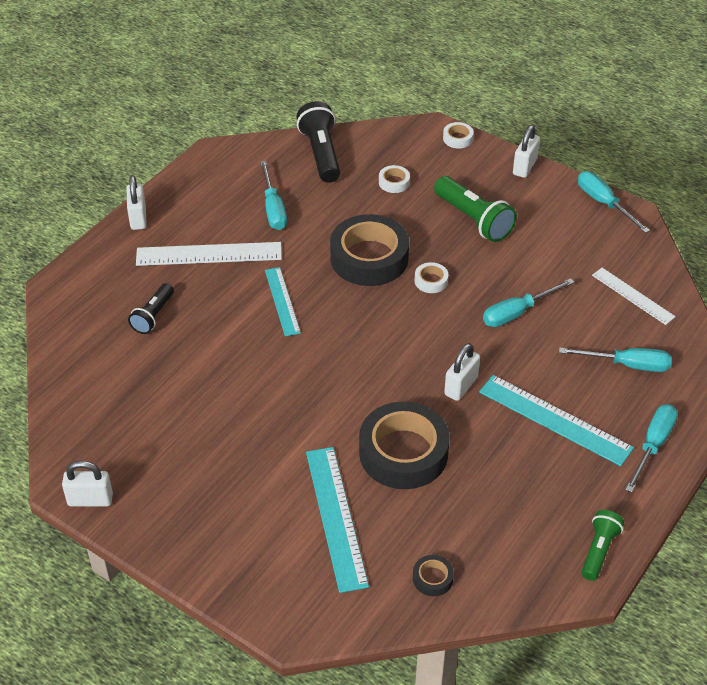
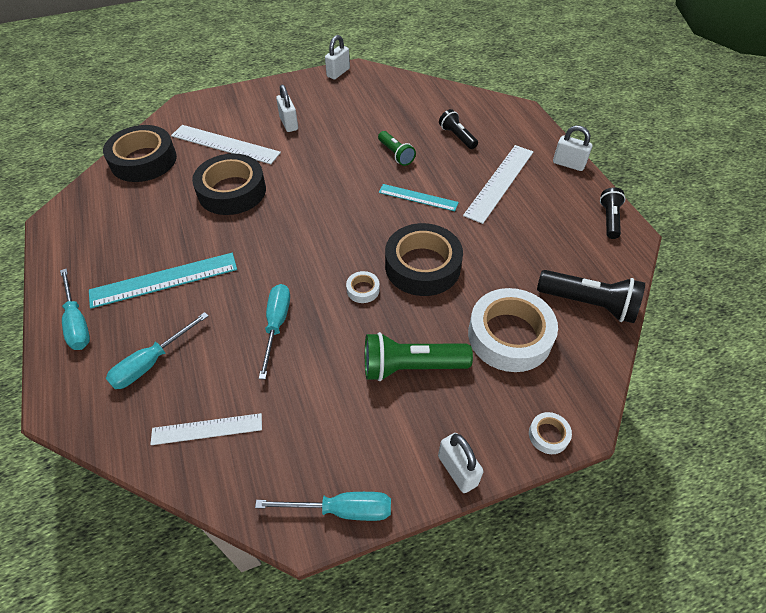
camera: 125 degrees right, 5 degrees up
turquoise screwdriver [260,161,287,230] -> none
turquoise ruler [306,447,369,593] -> white ruler [171,125,281,164]
white tape [379,165,410,193] -> white tape [468,288,558,372], size x2.37
black tape [413,555,454,596] -> black tape [103,125,177,182], size x2.37
white padlock [444,343,480,401] -> white padlock moved to [276,85,298,132]
green flashlight [581,510,624,581] -> green flashlight moved to [378,131,416,166]
none -> black flashlight [600,187,626,239]

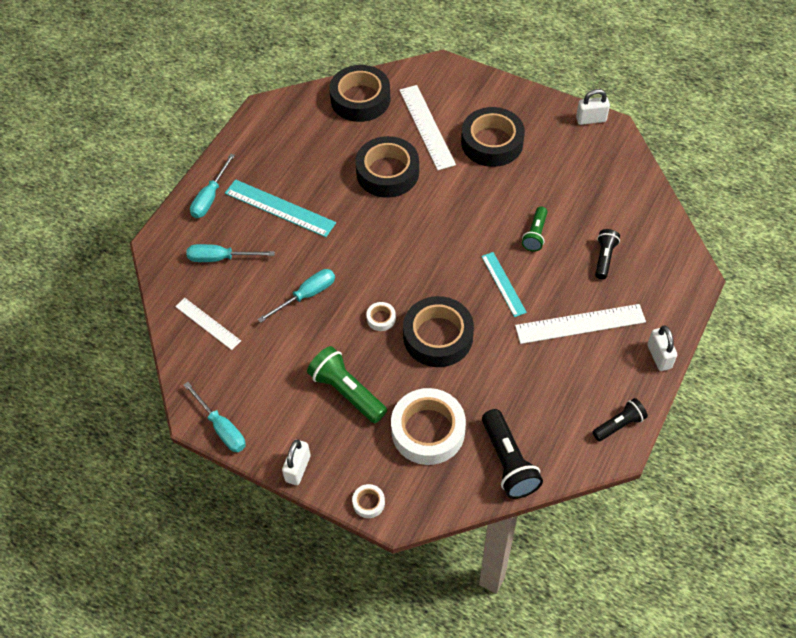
camera: 50 degrees right, 5 degrees up
white padlock [276,85,298,132] -> black tape [461,107,525,167]

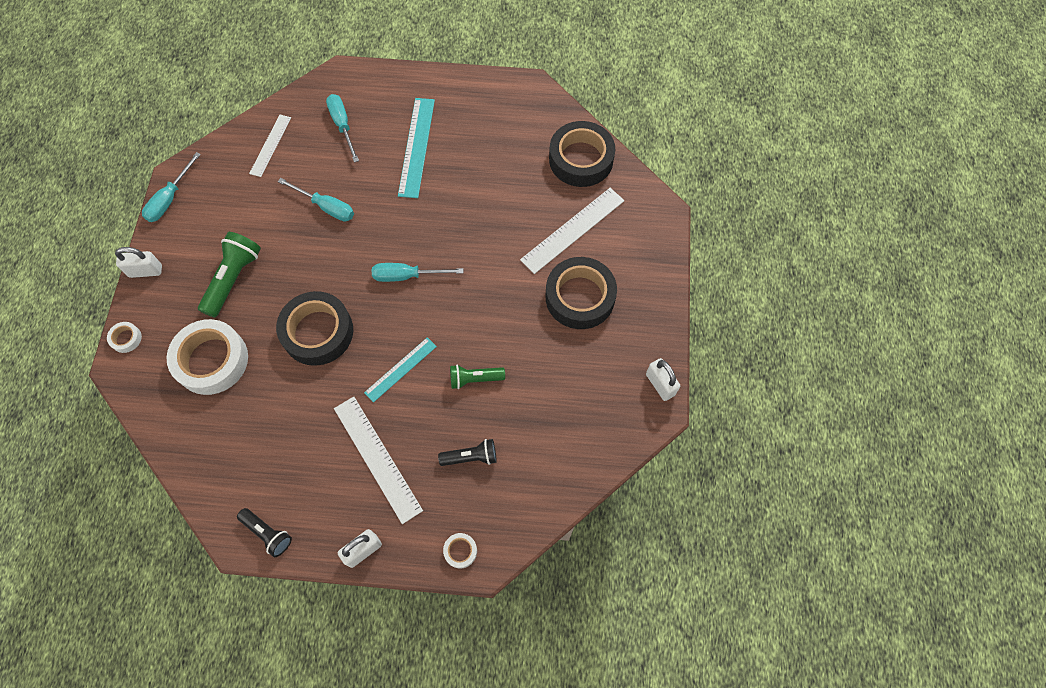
camera: 65 degrees right, 10 degrees up
turquoise screwdriver [190,154,235,218] -> turquoise screwdriver moved to [372,263,463,282]
black tape [355,136,419,198] -> none
white tape [366,302,396,331] -> white tape moved to [443,533,477,569]
black flashlight [482,409,543,499] -> none

